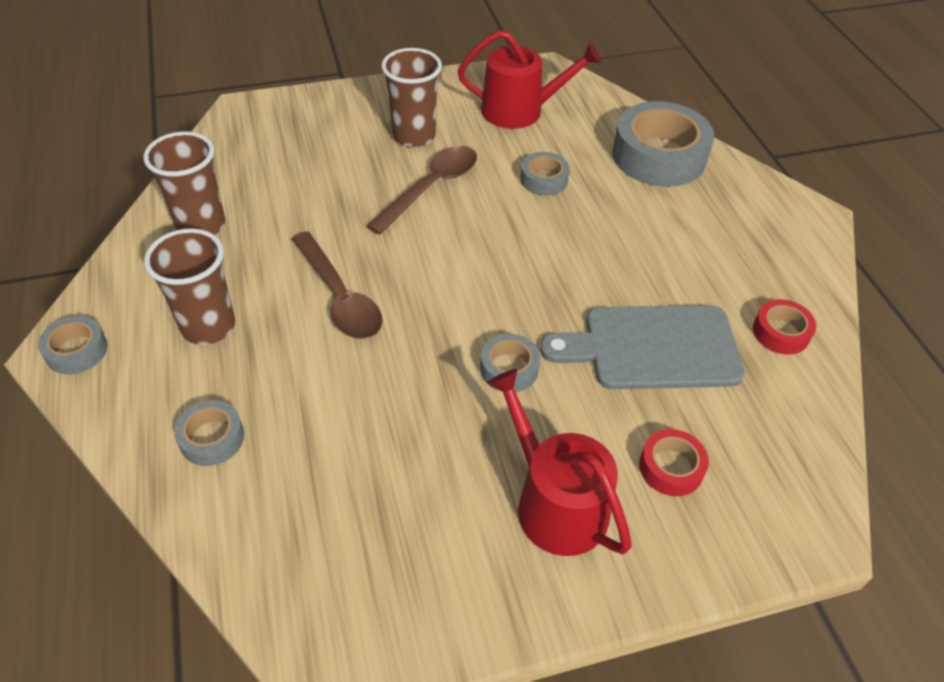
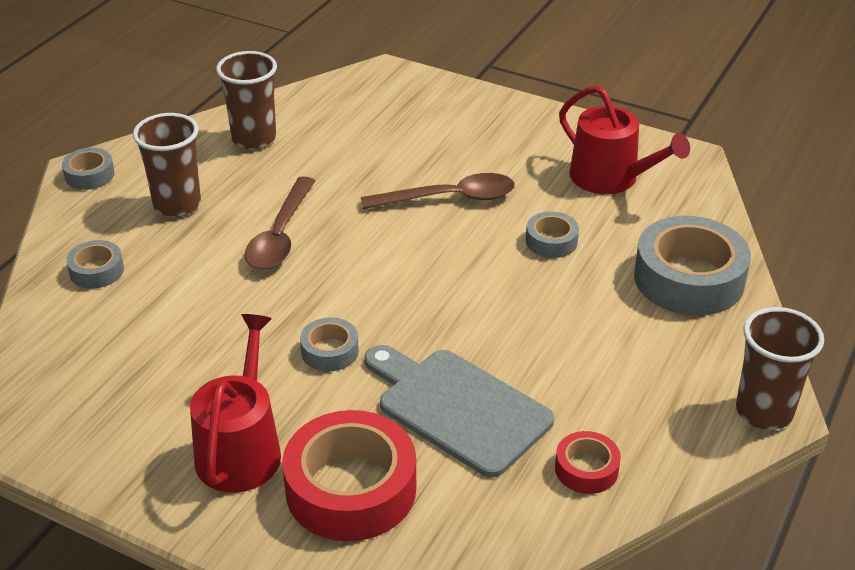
camera: 45 degrees right, 10 degrees down
brown cup [381,48,442,147] -> brown cup moved to [736,307,824,430]
red tape [639,429,709,496] -> red tape [282,410,416,541], size x2.03

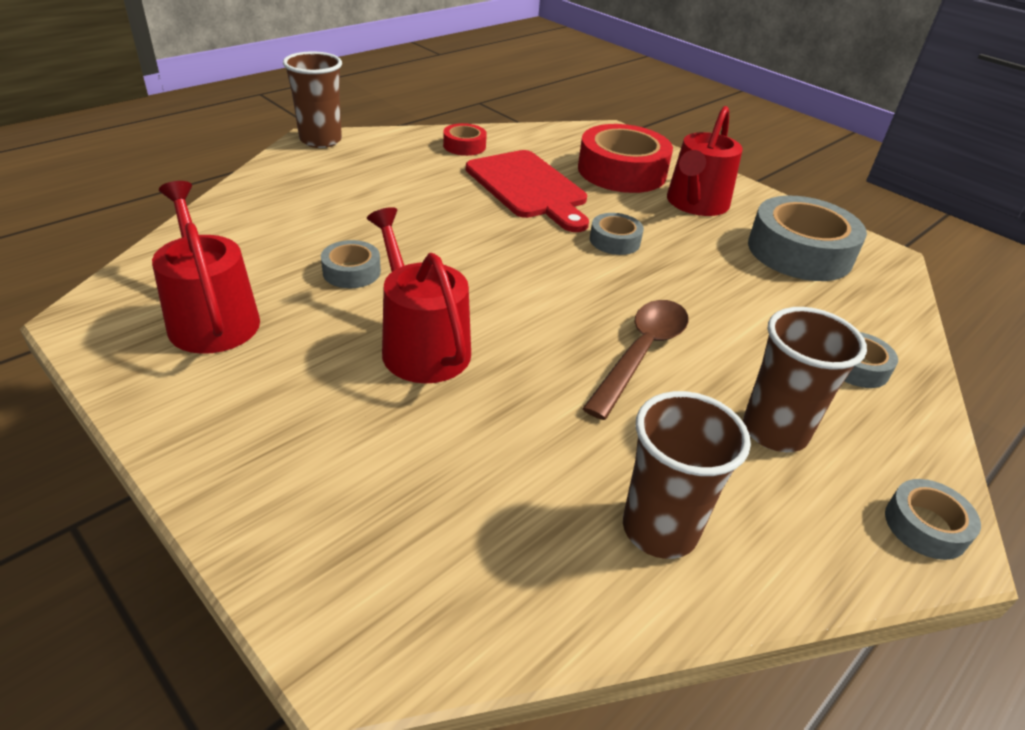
camera: 165 degrees left, 0 degrees up
brown spoon [361,173,515,209] -> red watering can [367,207,471,383]
grey cutting board [364,345,554,478] -> red cutting board [466,150,589,232]
grey tape [634,216,751,315] -> grey tape moved to [748,196,867,281]

